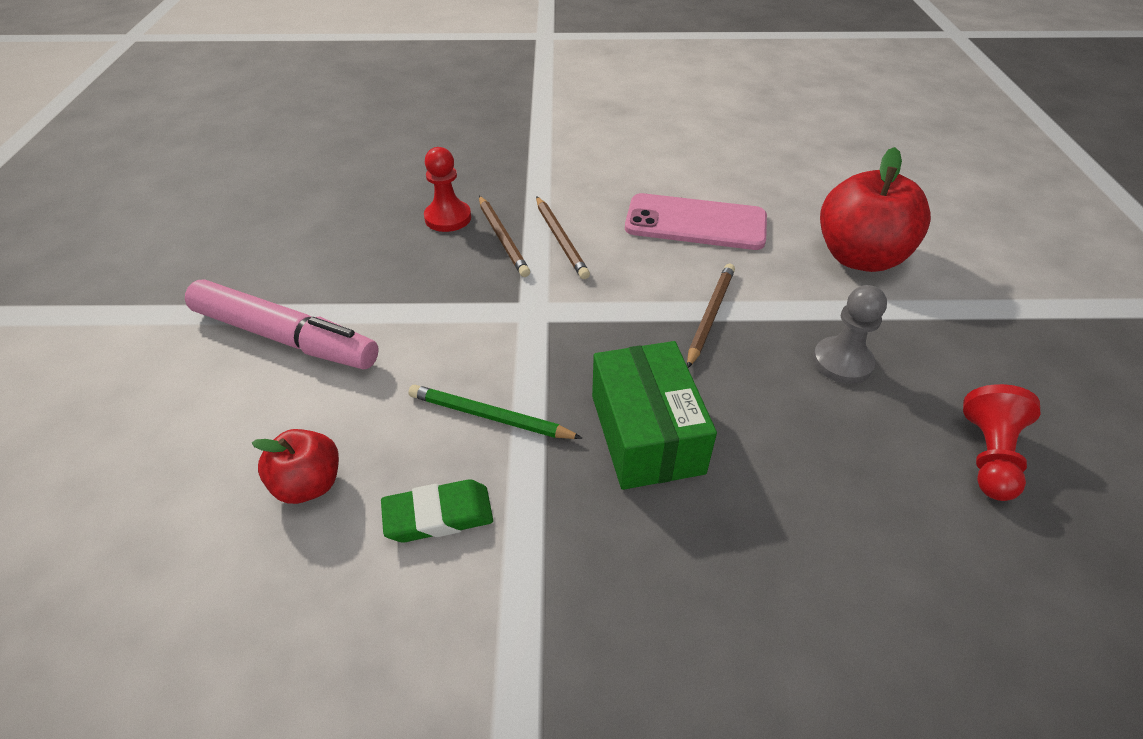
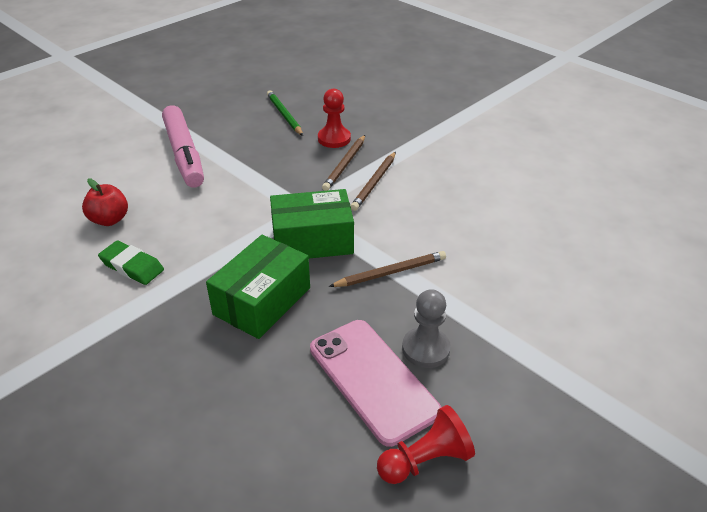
camera: 45 degrees right, 5 degrees down
green pencil [408,385,583,439] -> green pencil moved to [267,90,303,136]
pink phone [625,193,767,250] -> pink phone moved to [310,320,441,447]
red apple [820,147,931,272] -> none
none -> green box [270,189,354,259]

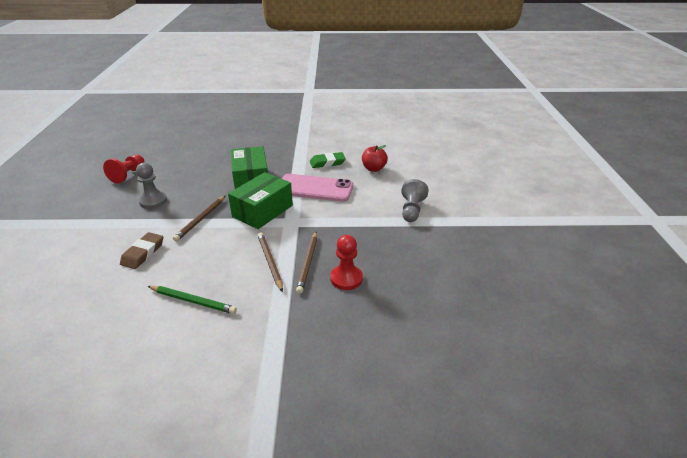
camera: 135 degrees right, 5 degrees down
pink marker [162,105,204,188] -> grey pawn [401,179,429,222]
green pencil [267,90,303,136] -> green pencil moved to [148,286,237,314]
pink phone [310,320,441,447] -> pink phone moved to [282,174,354,202]
brown pencil [322,135,365,191] -> brown pencil turned 150 degrees counterclockwise [296,232,317,294]
none -> brown eraser [120,232,163,269]

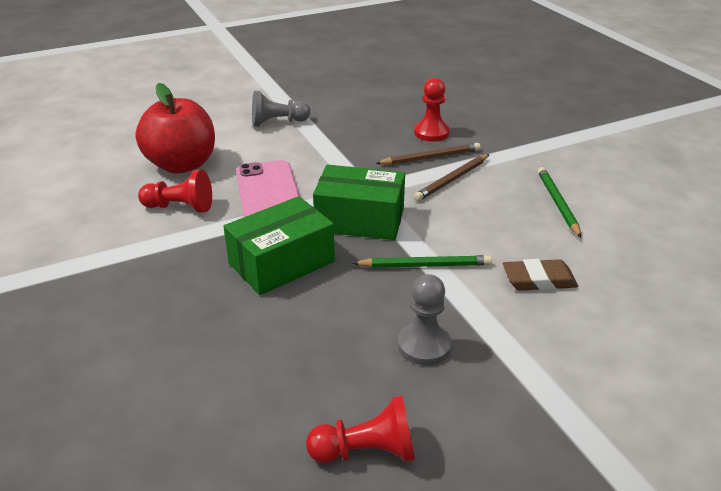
camera: 115 degrees left, 0 degrees up
brown pencil [173,195,226,241] -> green pencil [352,255,492,268]
green eraser [310,152,346,168] -> red pawn [138,170,212,213]
red apple [362,145,388,172] -> red apple [135,83,215,174], size x1.82

